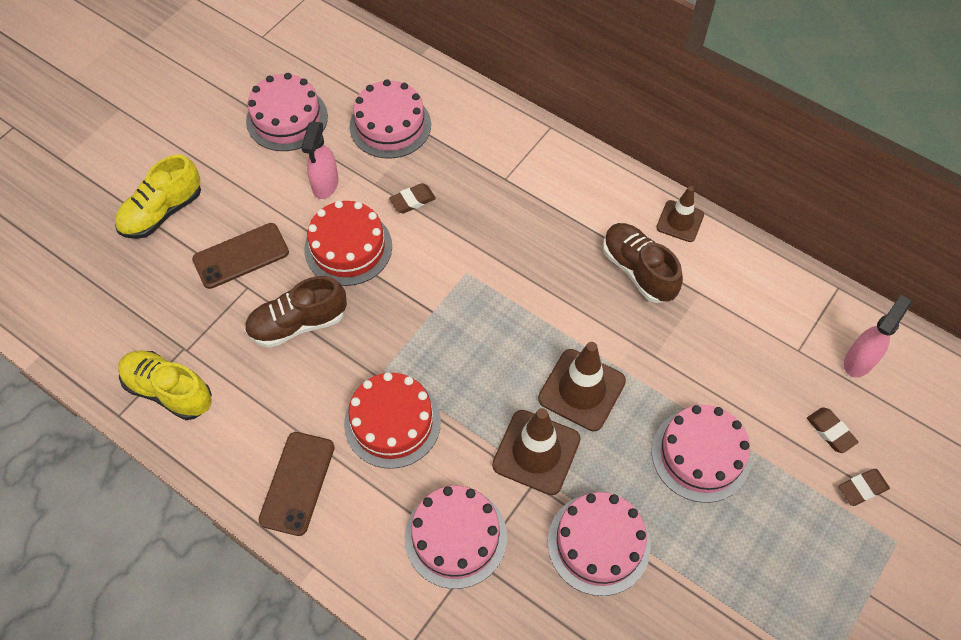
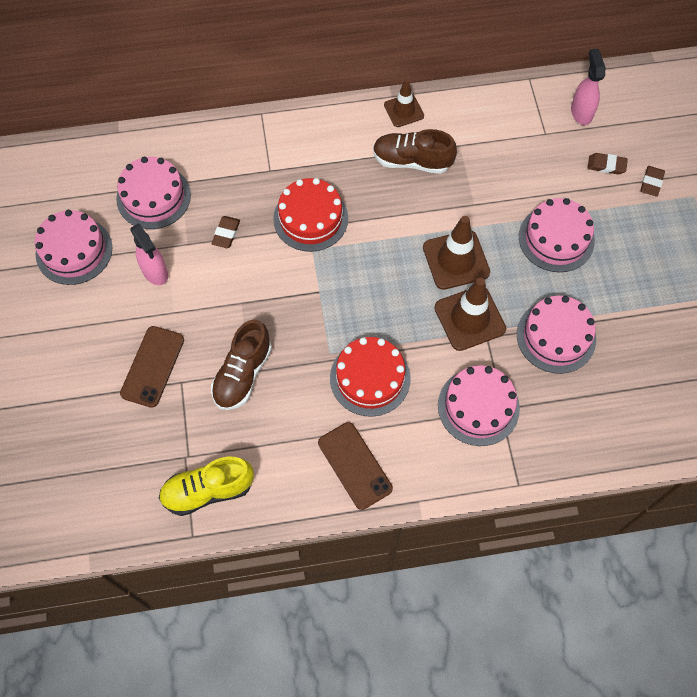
camera: 45 degrees left, 5 degrees up
yellow shoe [115,154,201,239] -> none
red cake [304,200,392,286] -> red cake moved to [273,178,348,252]

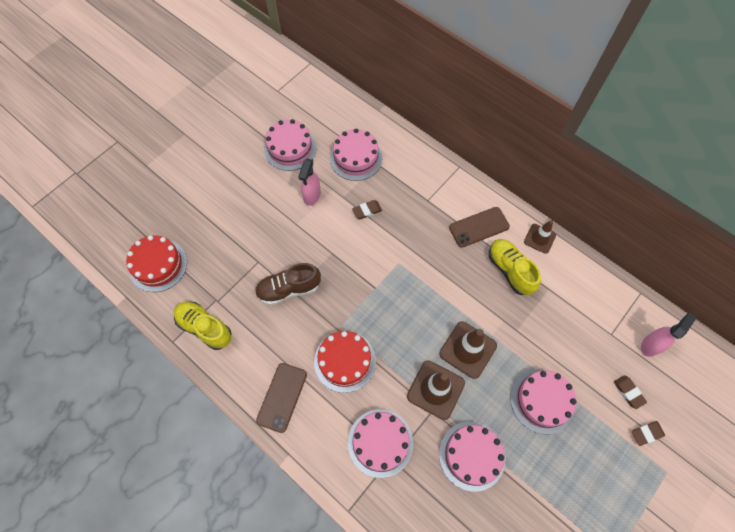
camera: 50 degrees right, 0 degrees up
brown phone [120,326,184,408] -> brown phone moved to [449,207,510,248]
red cake [273,178,348,252] -> red cake moved to [126,235,187,292]
brown shoe [373,129,457,174] -> yellow shoe [489,239,541,295]

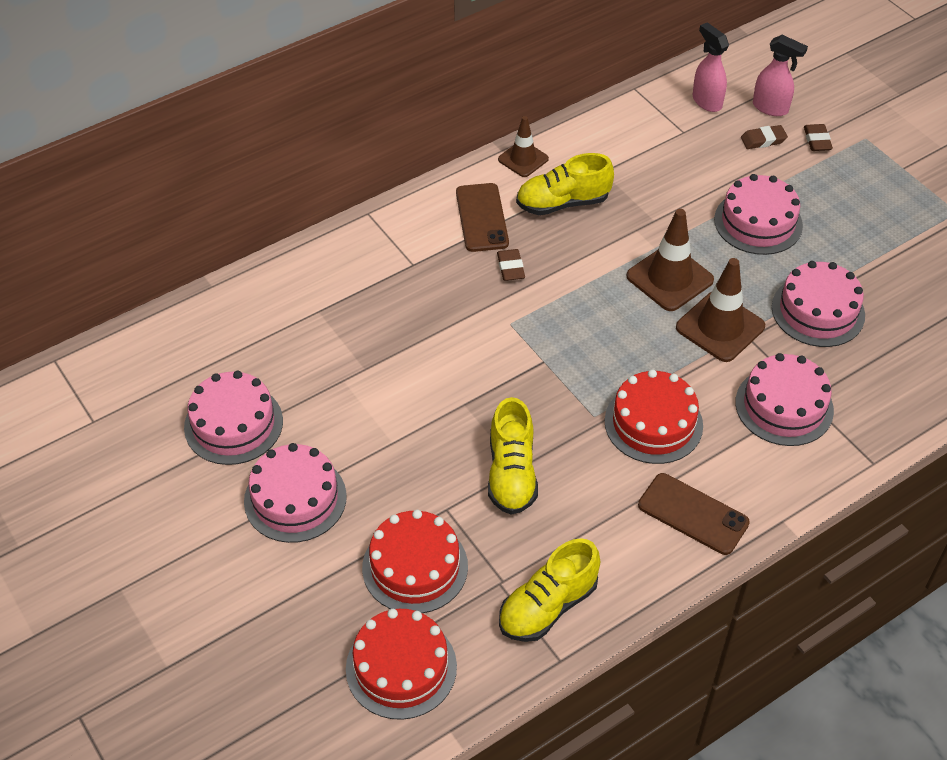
camera: 75 degrees left, 15 degrees down
brown shoe [255,263,321,305] -> yellow shoe [488,397,538,515]
pink spray bottle [298,159,321,206] -> pink spray bottle moved to [753,35,808,116]
pink cake [330,129,382,181] -> pink cake moved to [244,443,347,543]
brown eraser [352,200,382,219] -> brown eraser moved to [497,249,525,281]
none -> red cake [362,510,468,613]

